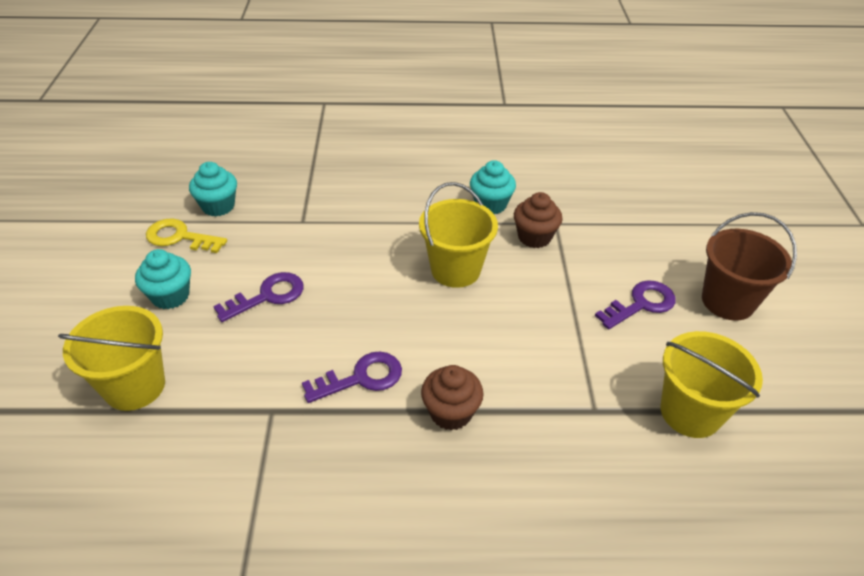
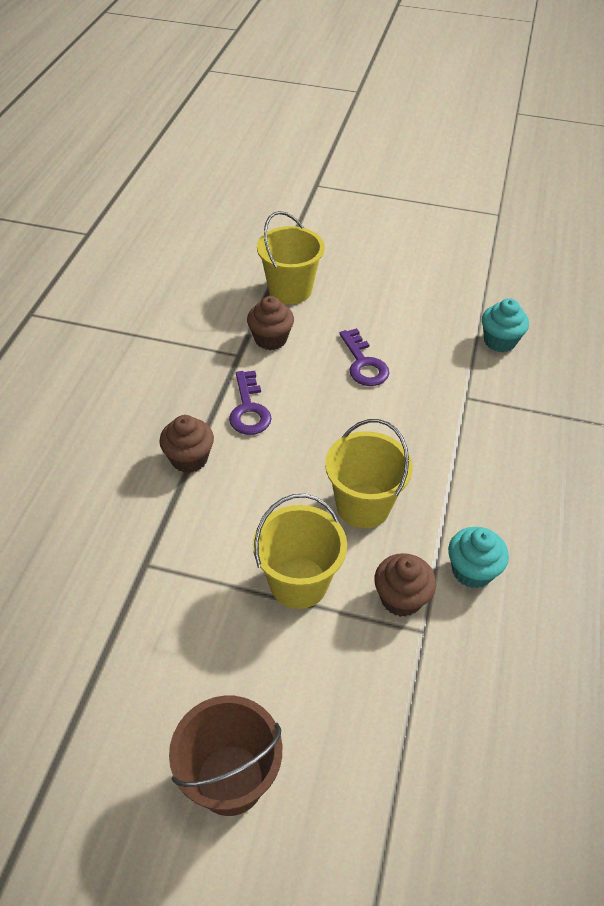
camera: 105 degrees right, 5 degrees up
turquoise cupcake [135,249,191,309] -> none
yellow key [146,219,227,253] -> none
purple key [595,280,676,329] -> none
yellow bucket [661,331,763,438] -> yellow bucket moved to [253,494,347,609]
none -> brown cupcake [247,296,294,350]

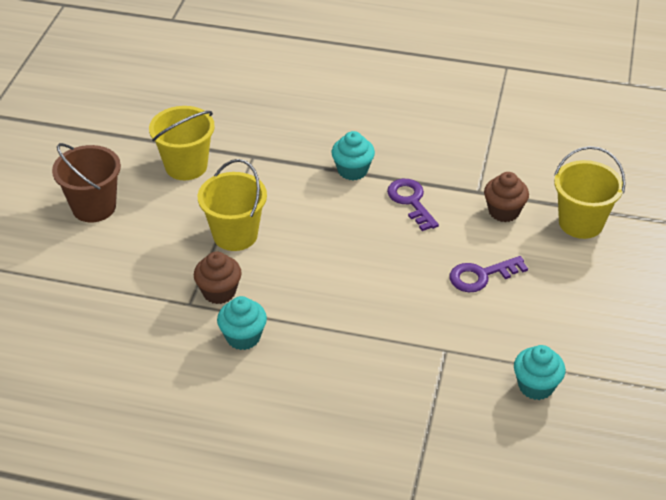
camera: 90 degrees right, 5 degrees down
brown cupcake [159,415,214,473] -> turquoise cupcake [331,131,375,180]
purple key [229,371,272,435] -> purple key turned 75 degrees clockwise [387,179,439,231]
yellow bucket [325,419,412,528] -> yellow bucket moved to [149,106,215,180]

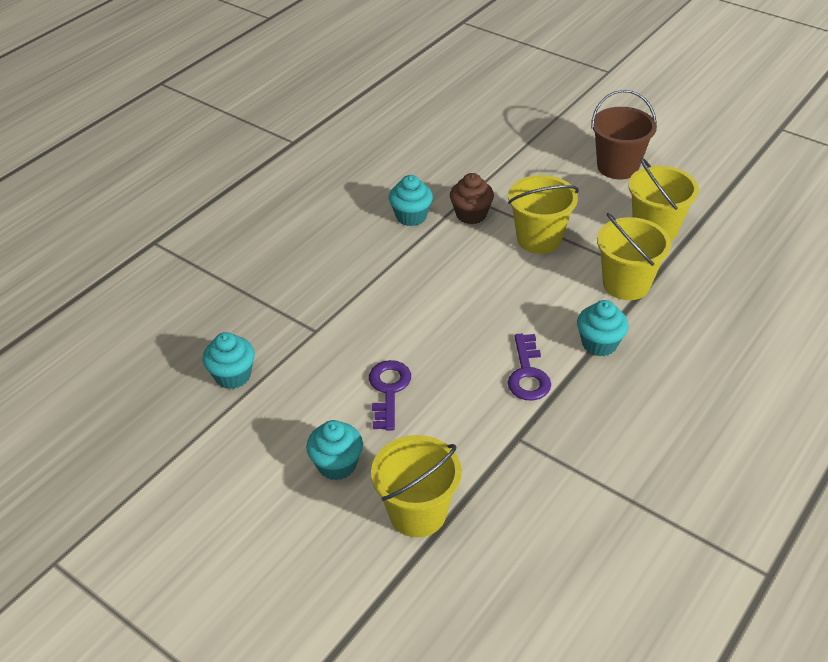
camera: 115 degrees right, 0 degrees up
purple key [387,179,439,231] -> purple key turned 90 degrees clockwise [508,334,551,401]
brown cupcake [484,172,529,222] -> none
none -> turquoise cupcake [306,420,363,480]
none -> yellow bucket [597,213,671,300]

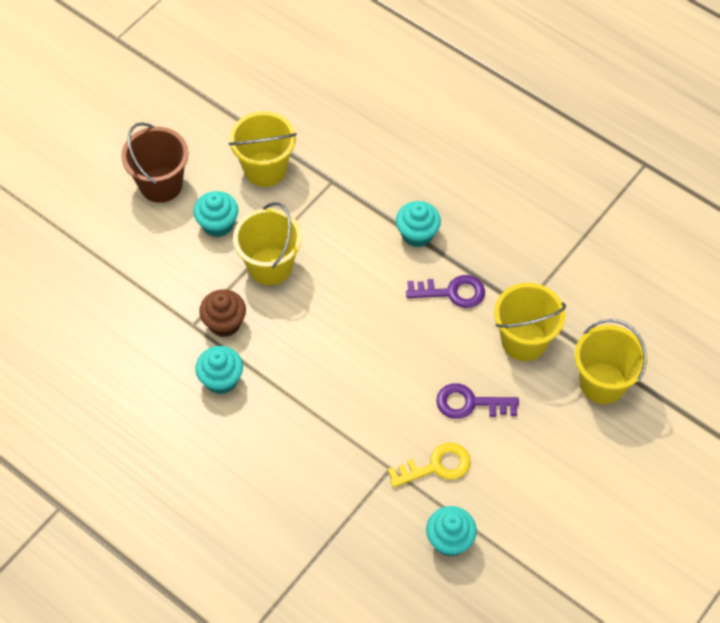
camera: 90 degrees left, 15 degrees up
turquoise cupcake [306,420,363,480] -> turquoise cupcake moved to [193,191,238,237]
yellow bucket [597,213,671,300] -> yellow bucket moved to [494,283,566,361]
none -> yellow key [388,443,471,488]

